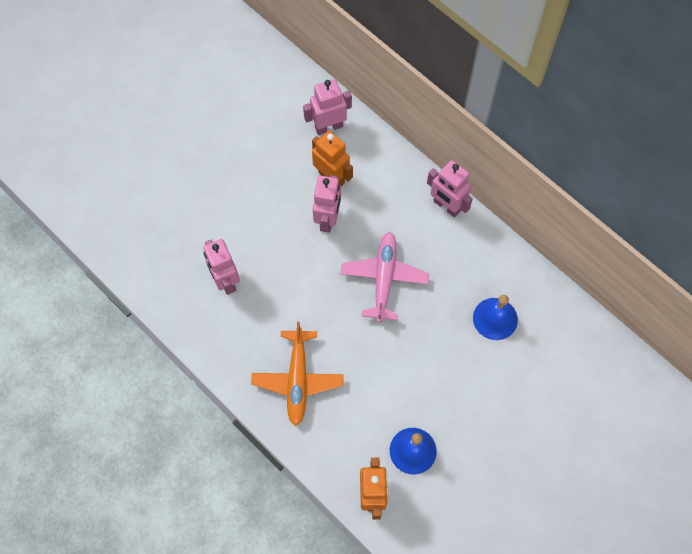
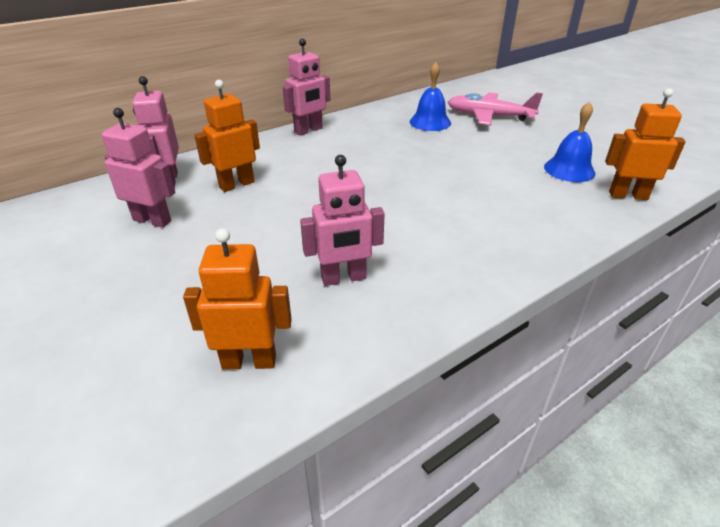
camera: 80 degrees left, 30 degrees down
orange plane [251,321,344,426] -> none
pink robot [313,175,341,233] -> pink robot moved to [102,108,175,228]
pink plane [340,232,429,323] -> pink plane moved to [448,93,543,125]
none -> orange robot [183,228,292,370]

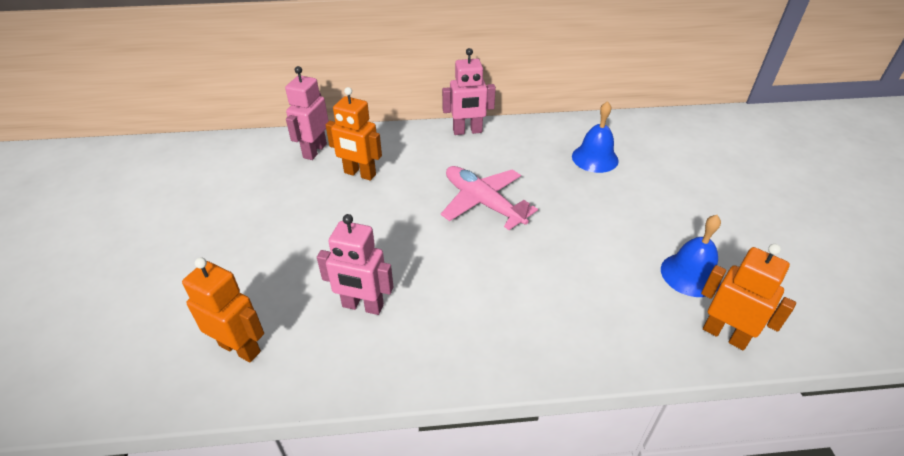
camera: 30 degrees right, 5 degrees up
pink robot [102,108,175,228] -> none
orange robot [194,80,260,192] -> orange robot turned 150 degrees counterclockwise [326,87,382,181]
pink plane [448,93,543,125] -> pink plane moved to [441,166,538,230]

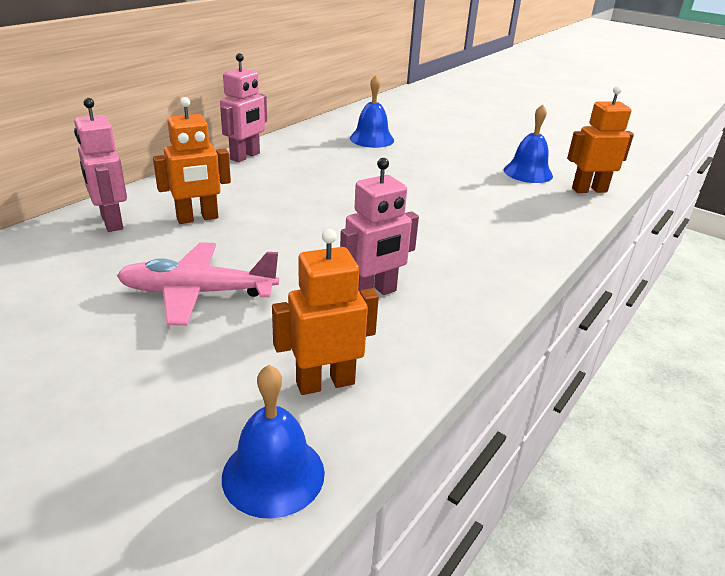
camera: 50 degrees left, 10 degrees down
pink plane [441,166,538,230] -> pink plane moved to [117,242,279,326]
none -> blue bell [222,365,325,519]

